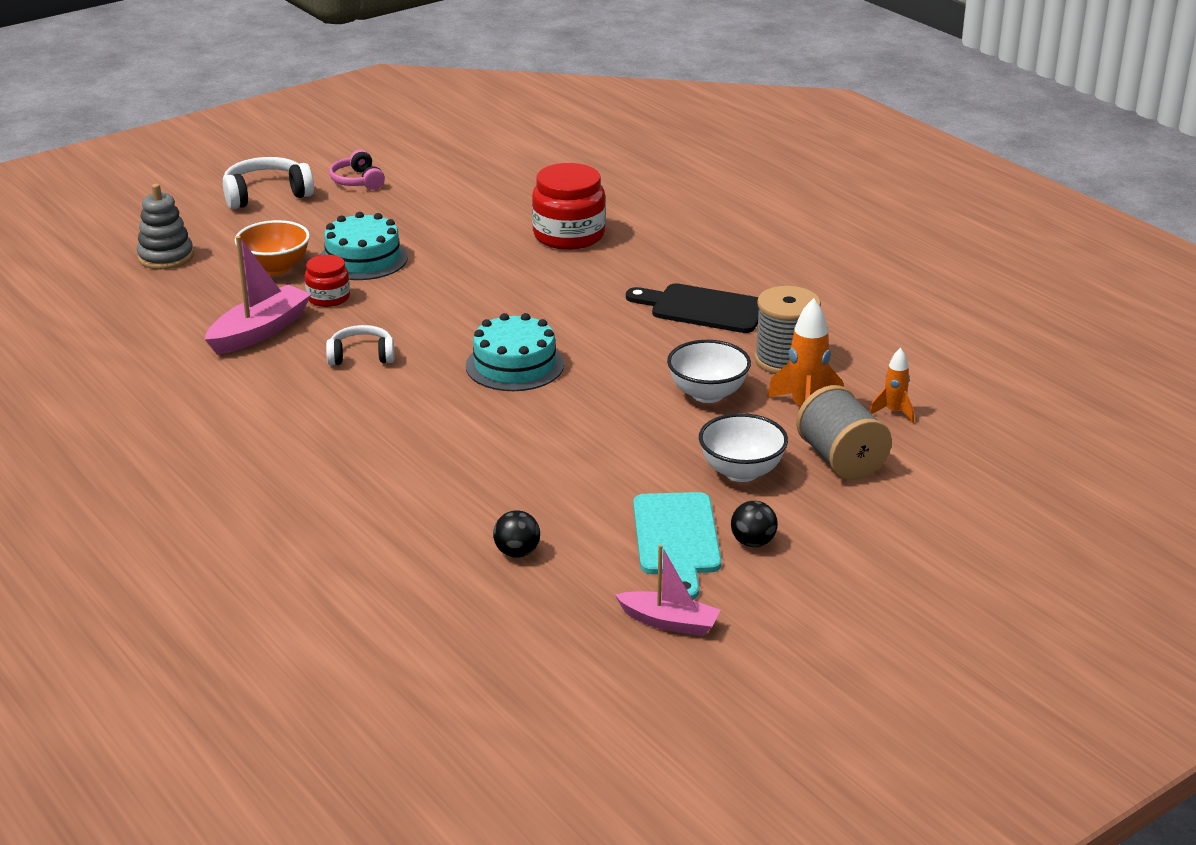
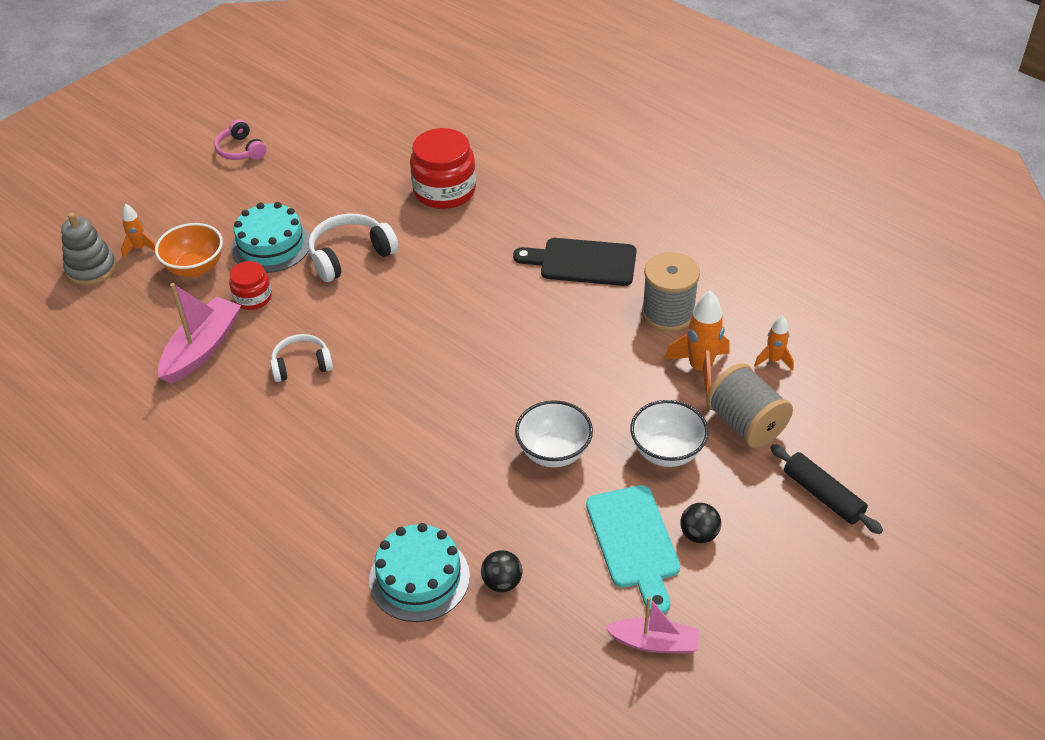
camera: 10 degrees left, 15 degrees up
white headphones [223,157,314,209] -> white headphones moved to [308,213,399,282]
turquoise cake [466,313,564,391] -> turquoise cake moved to [369,523,470,622]
white bowl [667,340,751,403] -> white bowl moved to [515,400,593,467]
none -> orange rocket [121,204,156,258]
none -> black rolling pin [770,444,883,534]

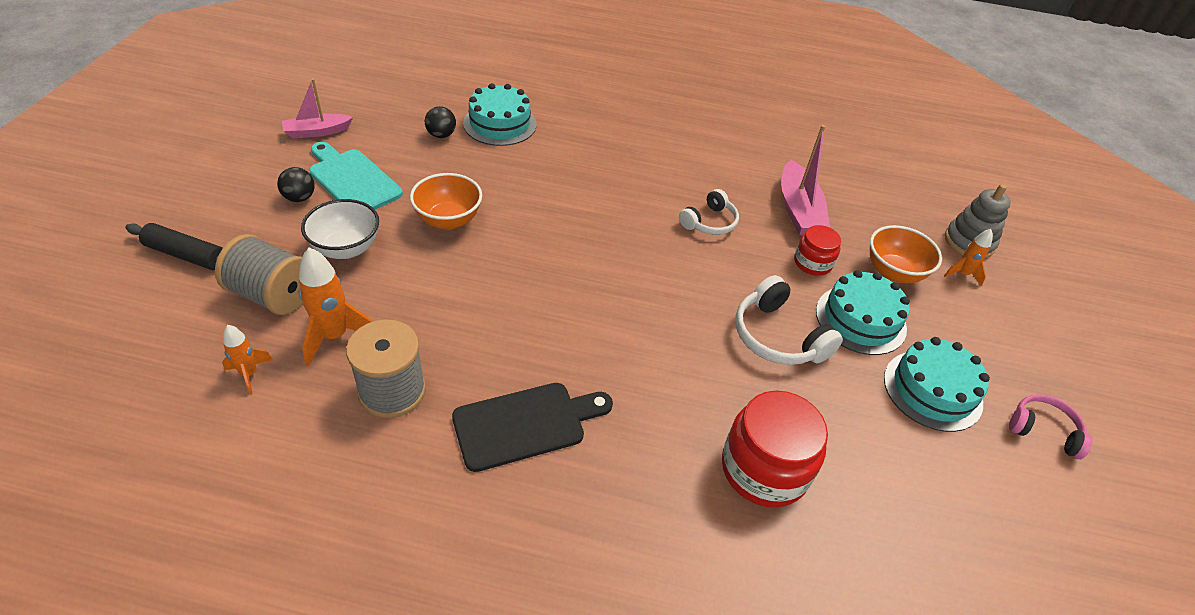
camera: 145 degrees right, 0 degrees up
white headphones [308,213,399,282] -> white headphones turned 120 degrees clockwise [735,275,843,365]
white bowl [515,400,593,467] -> orange bowl [410,173,482,230]
none -> turquoise cake [884,337,990,432]

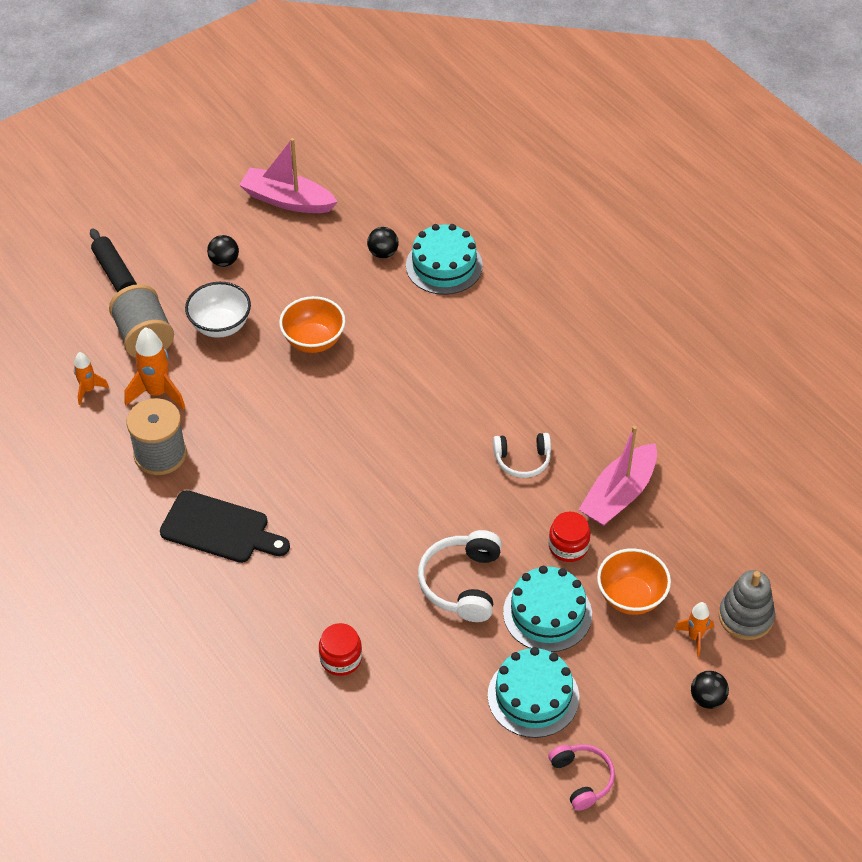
camera: 45 degrees right, 5 degrees up
pink boat [282,79,353,138] -> pink boat [239,138,338,213], size x1.52
turquoise cutting board [309,142,403,209] -> none
red jar [722,391,828,507] -> red jar [319,623,362,676], size x0.56
none -> black ball [691,671,729,709]

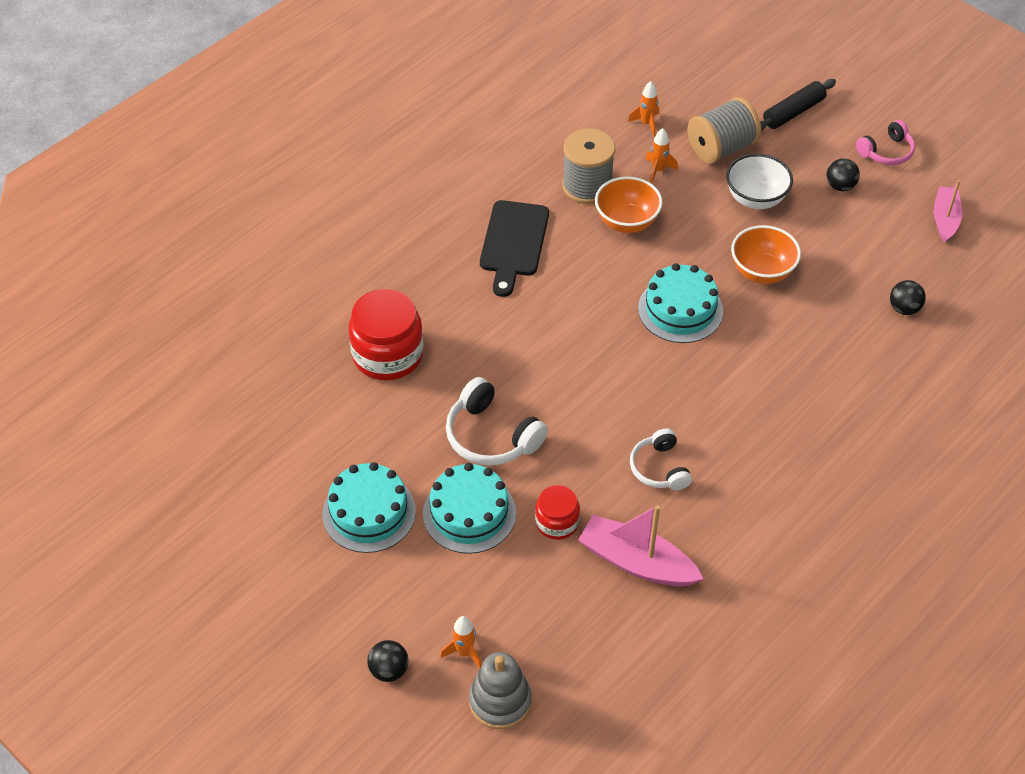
camera: 80 degrees right, 0 degrees up
orange rocket [124,327,185,410] -> orange rocket [646,128,678,184], size x0.59
pink boat [239,138,338,213] -> pink boat [934,180,963,243], size x0.66
red jar [319,623,362,676] -> red jar [348,289,424,380], size x1.78
turquoise cake [406,224,483,295] -> turquoise cake moved to [638,263,723,343]
white headphones [418,530,502,622] -> white headphones turned 135 degrees counterclockwise [446,377,548,466]
pink headphones [548,744,615,811] -> pink headphones moved to [856,120,915,165]
orange bowl [597,548,671,615] -> orange bowl moved to [595,177,663,233]

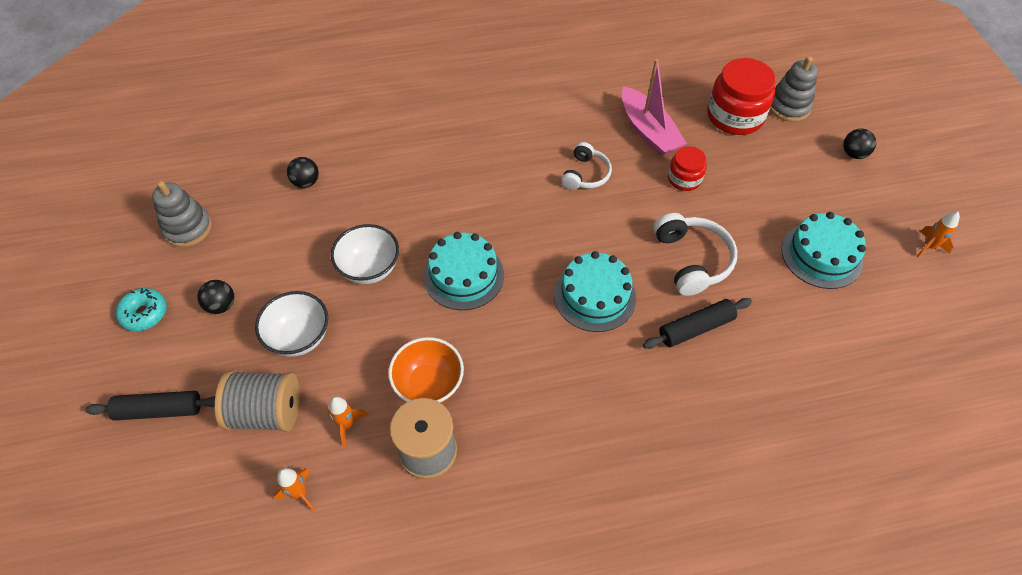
camera: 145 degrees left, 5 degrees up
red jar [348,289,424,380] -> red jar moved to [707,58,776,135]
turquoise cake [423,463,516,554] -> turquoise cake moved to [554,251,636,332]
orange rocket [440,616,482,669] -> orange rocket moved to [916,211,960,257]
black cutting board [480,200,549,297] -> none
orange bowl [731,225,801,284] -> white bowl [331,224,399,284]
pink headphones [856,120,915,165] -> turquoise donut [116,288,167,331]
pink boat [934,180,963,243] -> grey stacking toy [152,181,212,247]
none -> black rolling pin [643,298,752,349]

